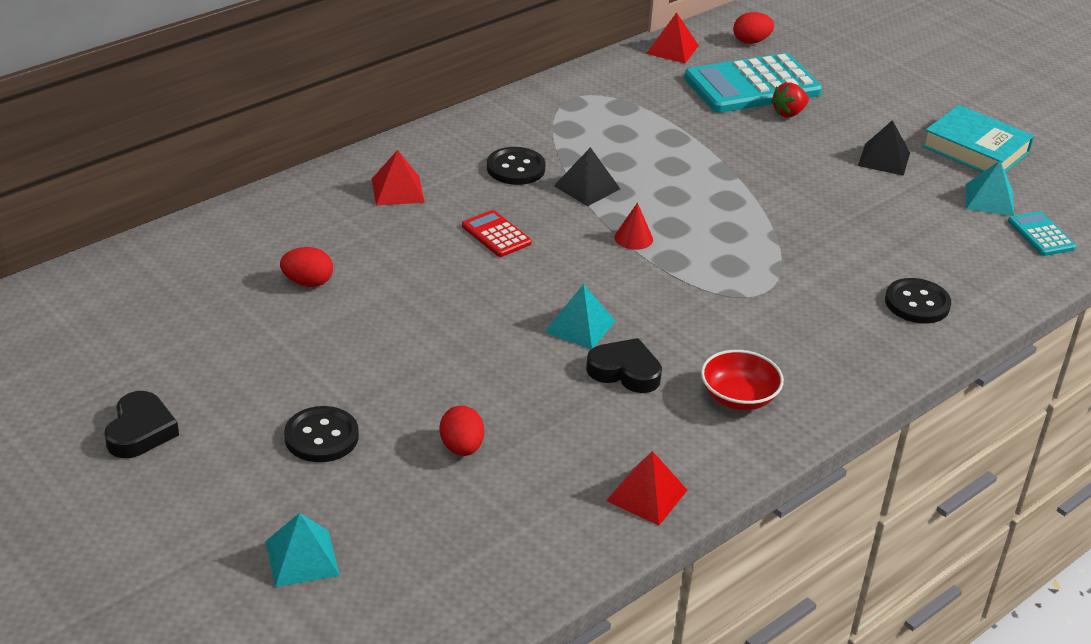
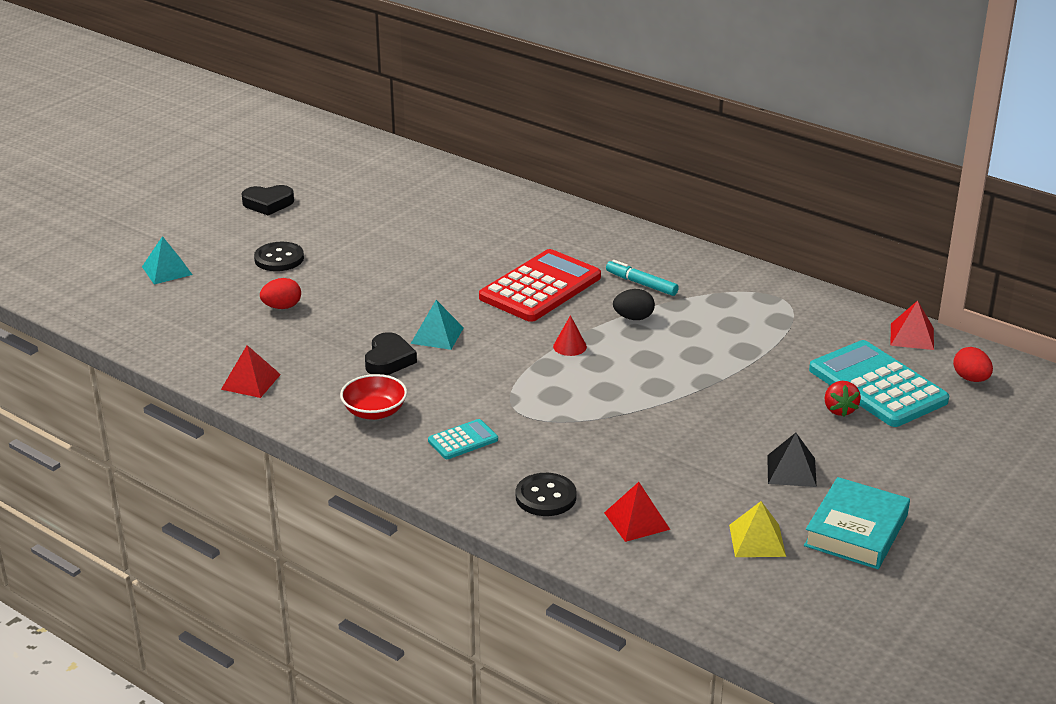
camera: 80 degrees right, 5 degrees down
red egg [280,247,333,287] -> none
red pyramid [372,150,425,206] -> red pyramid moved to [604,482,670,542]
red calculator [462,210,532,257] -> red calculator [479,249,601,322], size x2.12
black button [487,147,546,185] -> turquoise marker [606,260,679,296]
black pyramid [554,147,620,206] -> black egg [613,289,655,320]
red strawberry [771,82,809,117] -> red strawberry turned 135 degrees counterclockwise [824,381,861,417]
turquoise pyramid [966,161,1014,216] -> yellow pyramid [729,501,786,557]
turquoise calculator [1008,211,1076,256] -> turquoise calculator moved to [428,419,498,459]

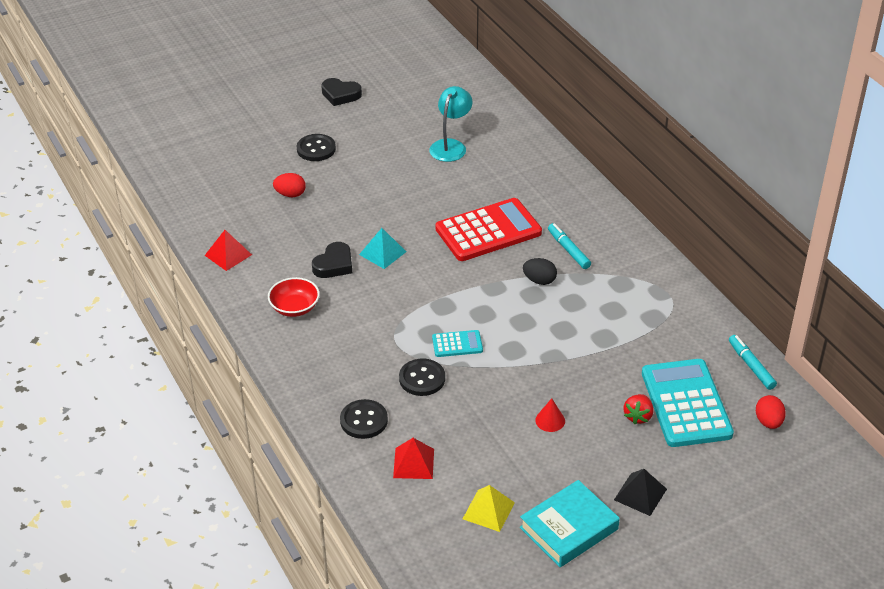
camera: 25 degrees right, 10 degrees up
turquoise pyramid [142,236,193,284] -> none
turquoise calculator [428,419,498,459] -> turquoise calculator moved to [432,330,483,357]
red cone [553,315,587,356] -> red cone moved to [535,398,565,432]
black pyramid [767,433,817,487] -> black pyramid moved to [614,469,667,516]
red pyramid [890,300,934,350] -> turquoise marker [729,335,777,390]
none -> black button [399,358,445,396]
none -> turquoise lamp [430,86,472,162]

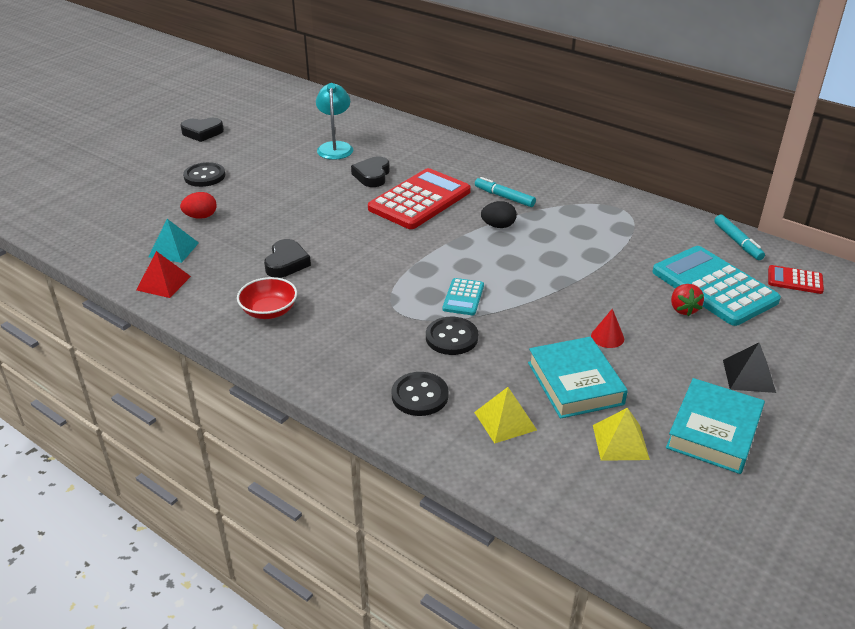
camera: 25 degrees left, 5 degrees down
turquoise pyramid [359,228,406,269] -> turquoise pyramid moved to [148,219,199,263]
red pyramid [393,438,434,479] -> yellow pyramid [474,387,537,444]
turquoise calculator [432,330,483,357] -> turquoise calculator turned 135 degrees clockwise [443,278,484,315]
turquoise marker [729,335,777,390] -> turquoise marker turned 150 degrees counterclockwise [714,215,765,260]
red egg [756,395,786,429] -> red calculator [768,265,824,294]
none -> black heart [351,157,389,187]
none -> turquoise book [528,337,628,419]

